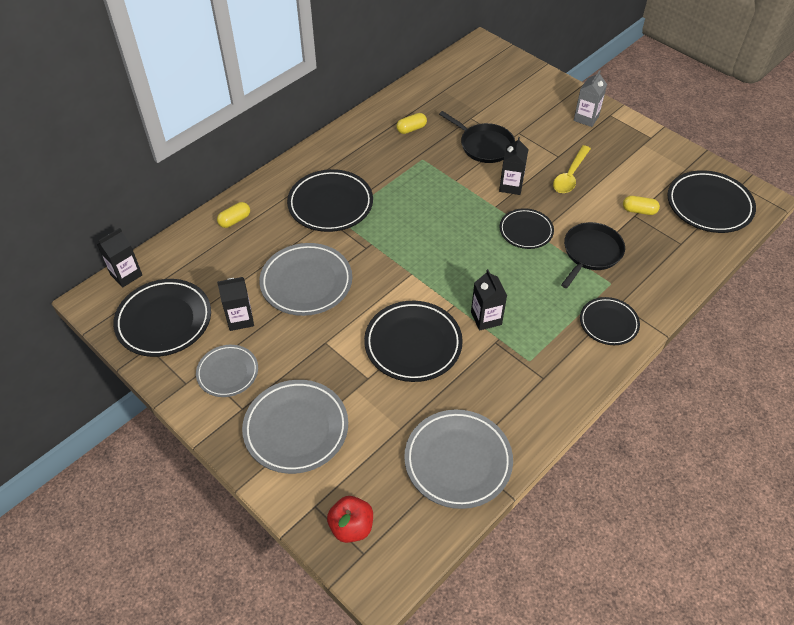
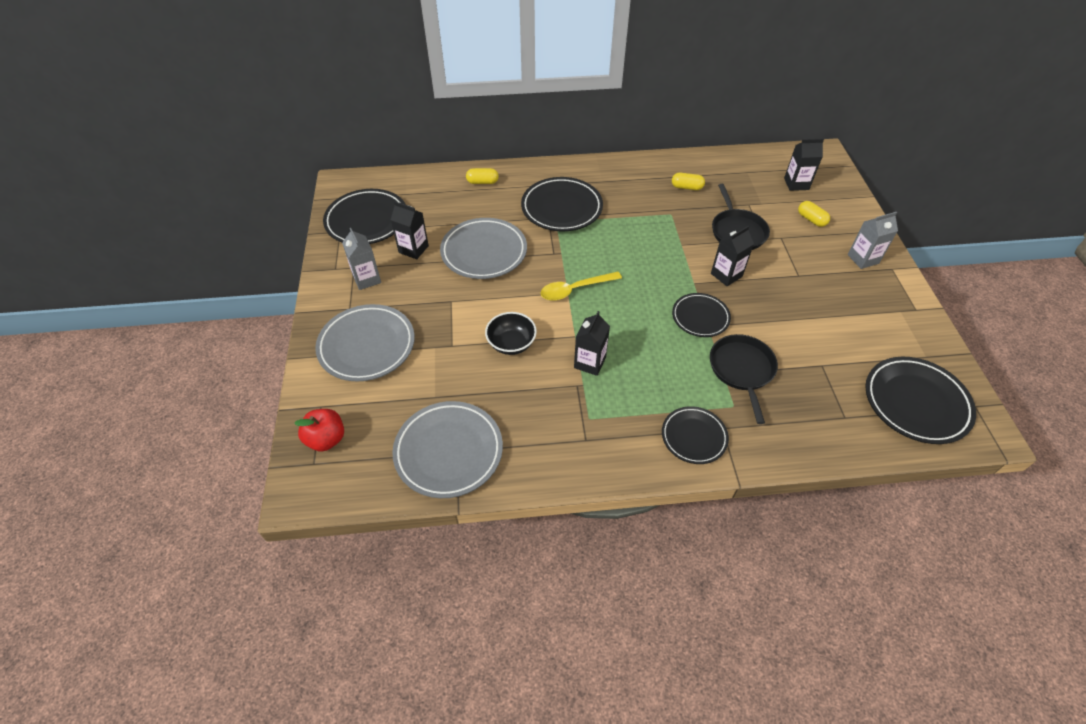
camera: 40 degrees right, 0 degrees up
black carton [97,228,142,287] -> black carton moved to [784,139,824,191]
grey plate [196,345,258,397] -> grey carton [342,228,381,290]
black plate [364,301,463,382] -> black bowl [485,312,537,355]
yellow spoon [553,145,591,193] -> yellow spoon moved to [541,272,622,301]
black pan [561,222,625,288] -> black pan turned 75 degrees counterclockwise [710,334,778,424]
yellow capsule [623,196,660,215] -> yellow capsule moved to [798,201,830,227]

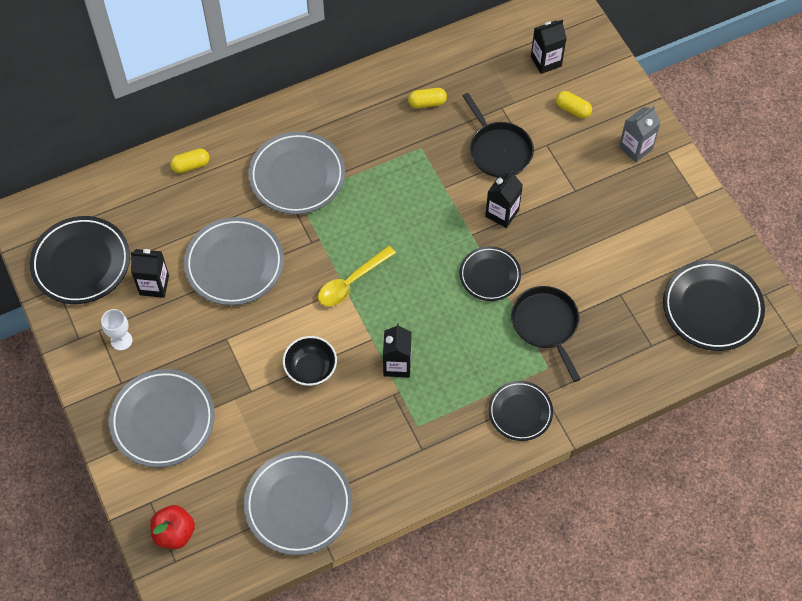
camera: 20 degrees left, 10 degrees up
grey carton [342,228,381,290] -> white goblet [101,309,132,351]
black plate [521,177,603,231] -> grey plate [248,131,345,214]

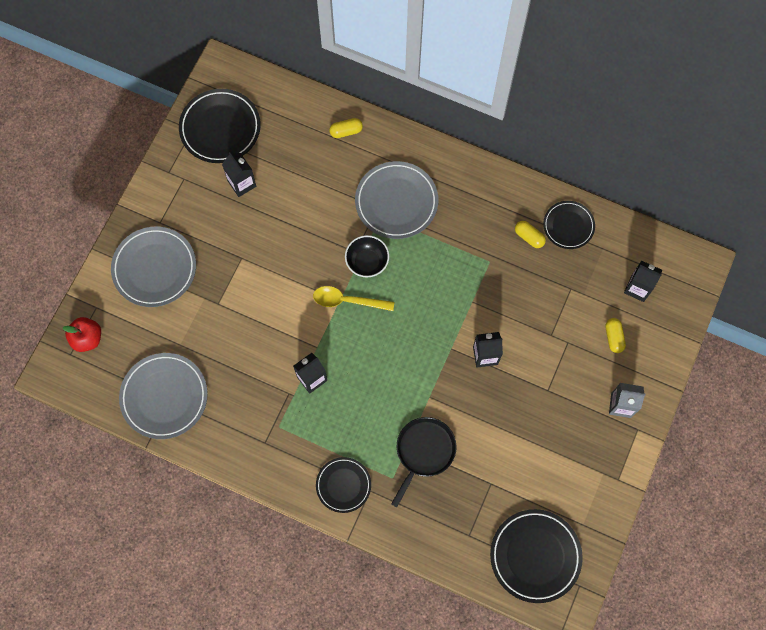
camera: 50 degrees right, 10 degrees up
white goblet [101,309,132,351] -> none
yellow capsule [170,148,209,173] -> yellow capsule turned 45 degrees counterclockwise [329,118,363,138]
grey plate [184,217,284,306] -> none
black bowl [283,336,337,386] -> black bowl moved to [345,235,389,277]
black plate [460,246,521,301] -> black plate moved to [543,201,595,249]
black pan [463,93,534,177] -> none

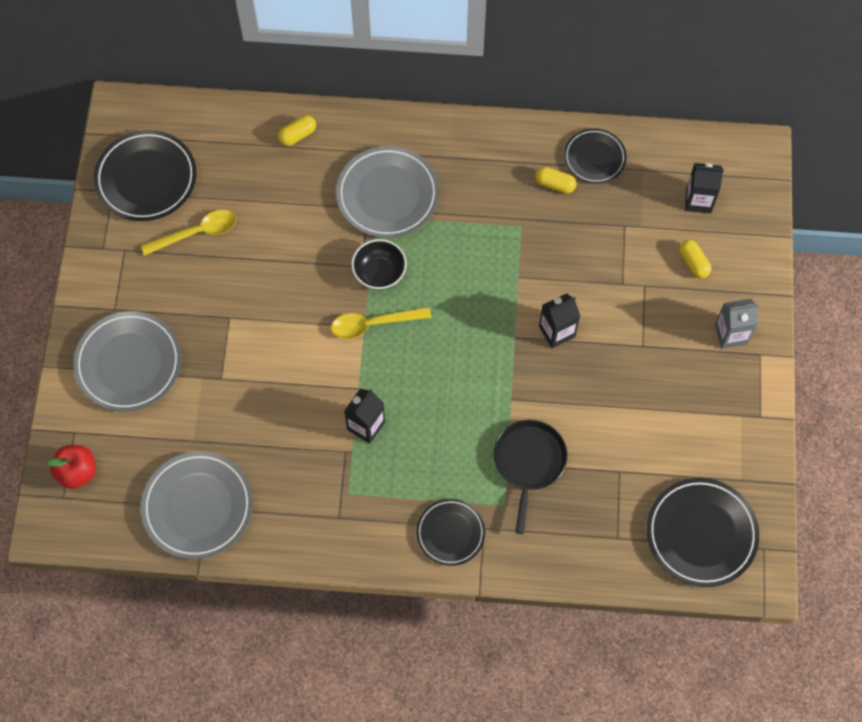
camera: 20 degrees left, 5 degrees down
black carton [222,152,256,197] -> yellow spoon [141,210,236,256]

